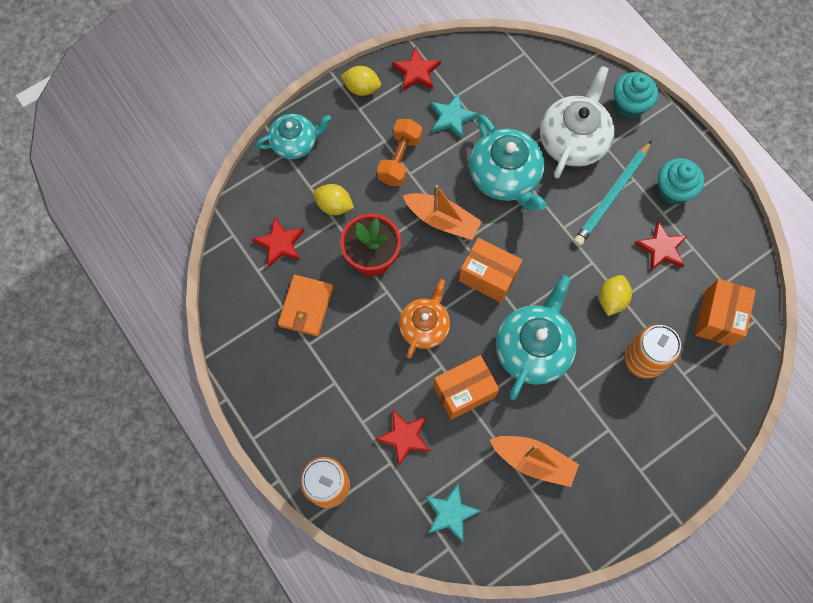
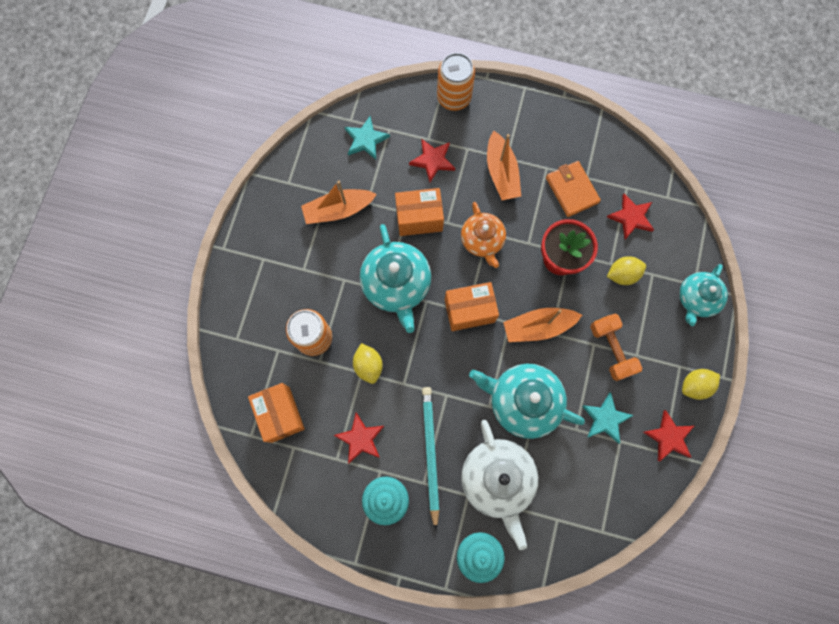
camera: 140 degrees right, 5 degrees up
orange box [433,355,499,420] -> orange box turned 60 degrees clockwise [395,188,444,236]
none -> orange boat [487,131,521,200]

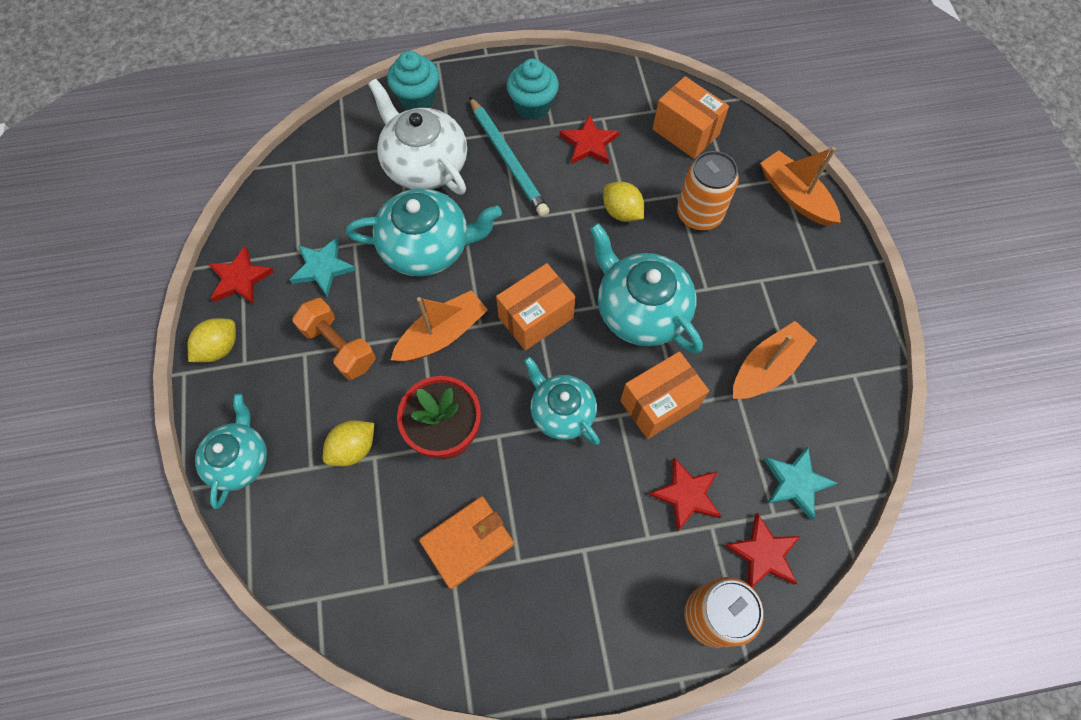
camera: 155 degrees right, 10 degrees down
orange teapot [461,202,506,268] -> turquoise teapot [524,356,600,445]
orange boat [487,131,521,200] -> orange boat moved to [760,147,841,226]
orange wallet [546,161,601,217] -> orange wallet turned 75 degrees counterclockwise [419,496,514,589]
red star [607,193,654,239] -> red star moved to [725,513,801,587]

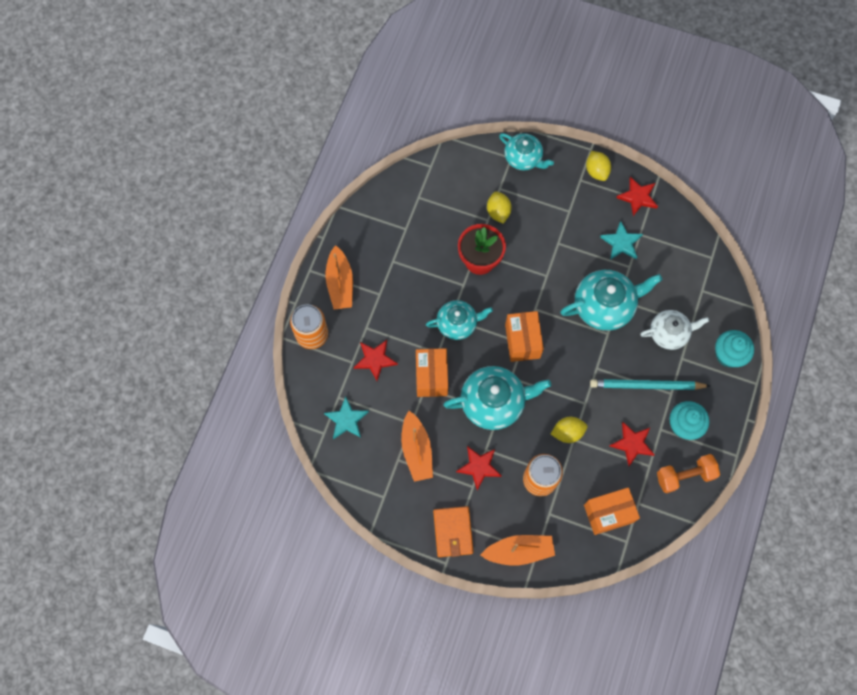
camera: 120 degrees right, 5 degrees up
orange dumbbell [292,298,376,380] -> orange dumbbell moved to [657,454,720,493]
turquoise teapot [346,188,502,277] -> turquoise teapot turned 135 degrees counterclockwise [560,270,663,331]
white teapot [368,79,467,195] -> white teapot [640,310,709,350], size x0.65
orange boat [391,290,488,362] -> orange boat moved to [326,245,353,309]
orange wallet [419,496,514,589] -> orange wallet moved to [433,506,474,557]
red star [725,513,801,587] -> red star moved to [456,446,501,490]

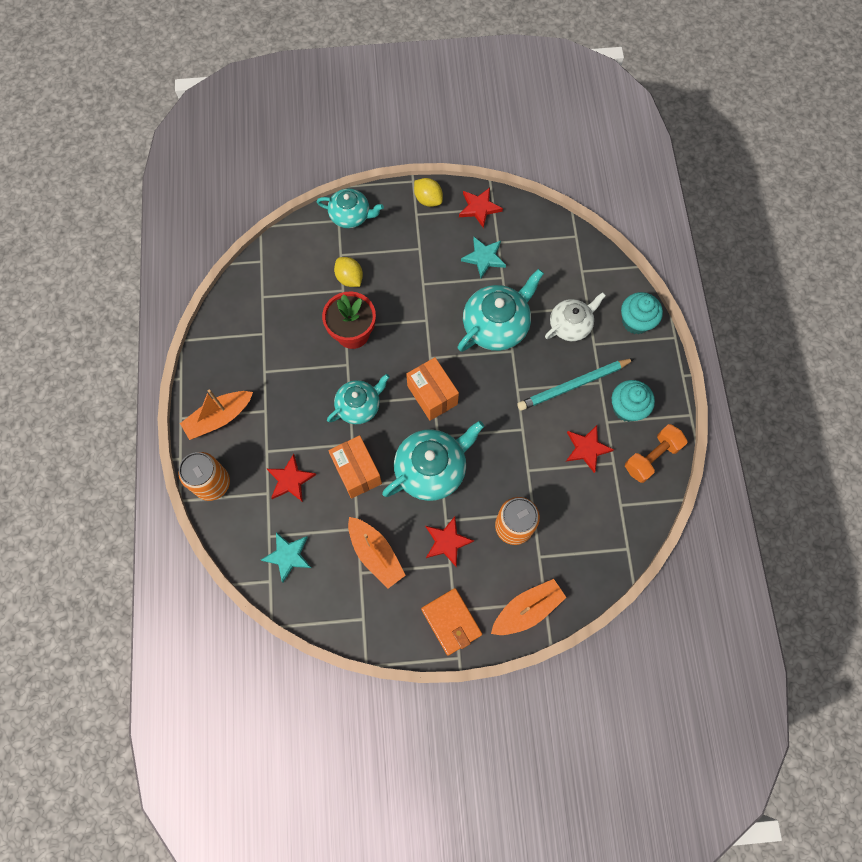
camera: 25 degrees left, 0 degrees up
orange boat [326,245,353,309] -> orange boat turned 90 degrees clockwise [180,389,253,440]
yellow lemon [551,417,587,443] -> none
orange box [584,487,640,535] -> none

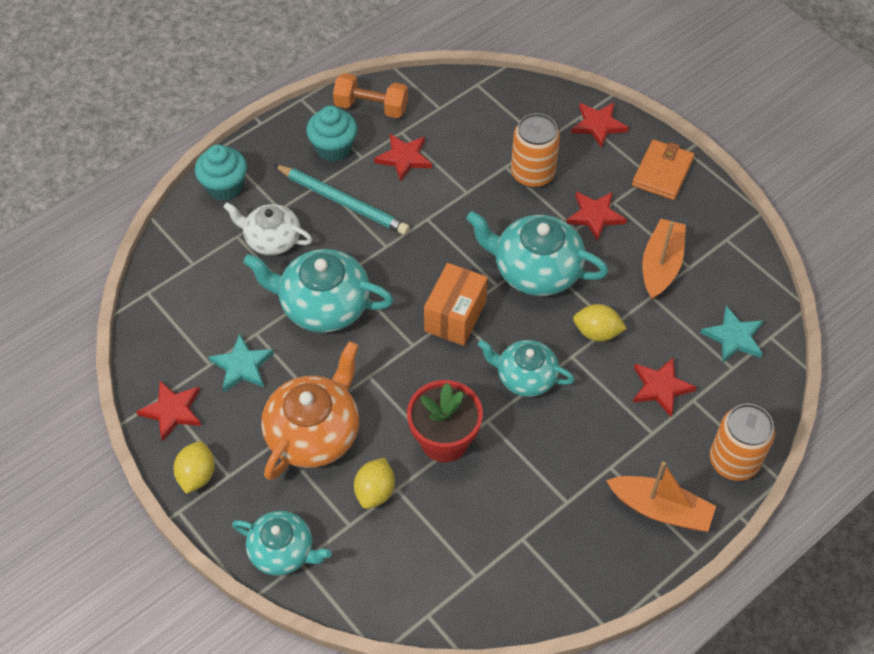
camera: 125 degrees left, 15 degrees down
turquoise teapot [317,189,384,228] -> turquoise teapot turned 135 degrees clockwise [232,511,331,576]
orange box [328,435,382,499] -> yellow lemon [573,304,627,341]
orange boat [491,579,566,635] -> red star [571,102,629,149]
none -> orange teapot [261,341,359,480]

